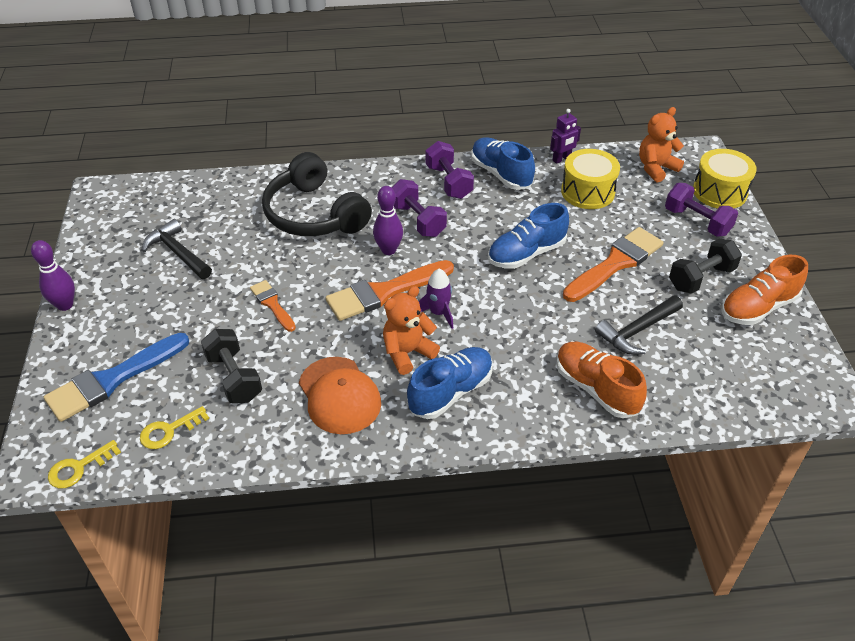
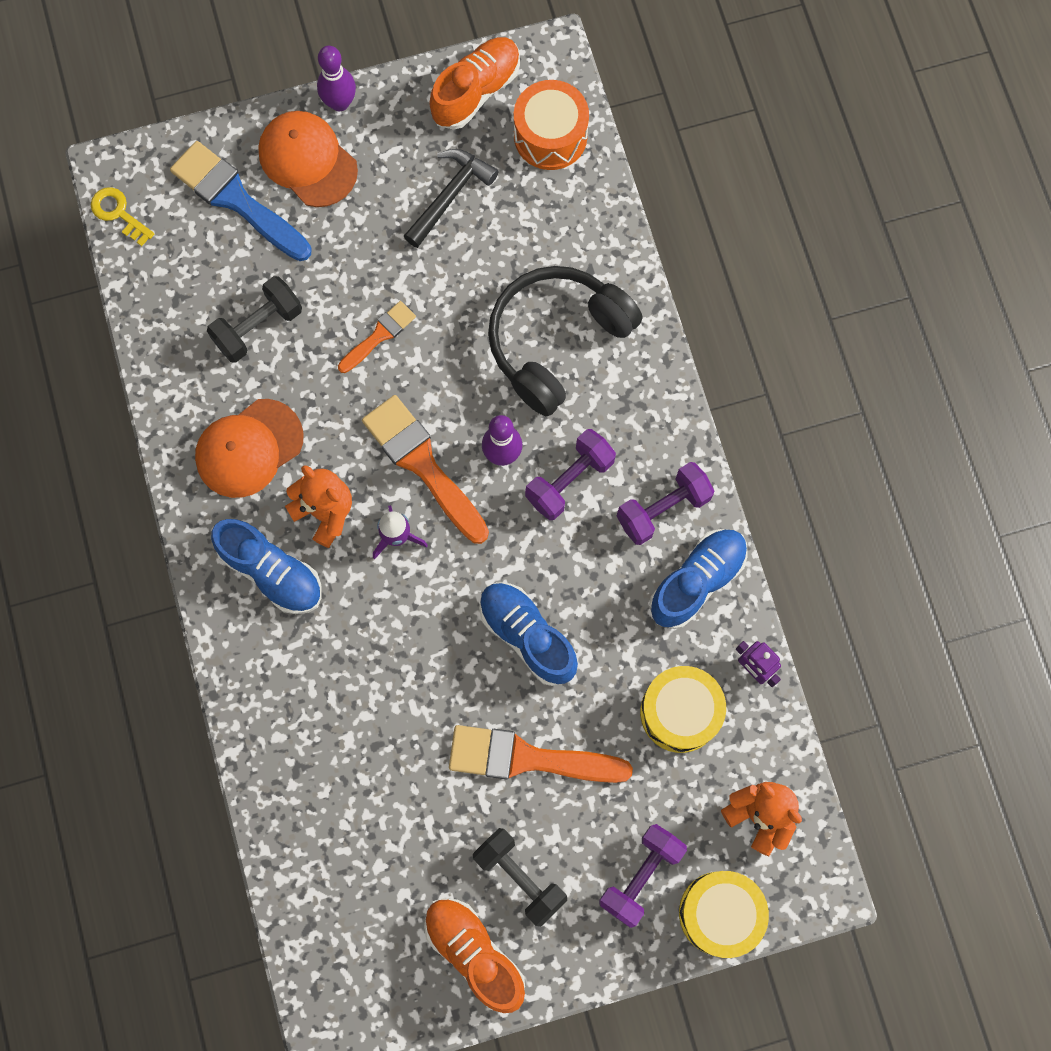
camera: 80 degrees right, 30 degrees up
yellow key [140,406,209,449] -> none
orange shoe [556,342,647,418] -> orange shoe moved to [429,37,520,130]
orange brush [563,227,663,302] -> orange brush turned 150 degrees clockwise [449,725,633,783]
black hammer [595,295,683,355] -> none
none -> orange cap [258,111,358,207]
none -> orange drum [514,80,589,170]

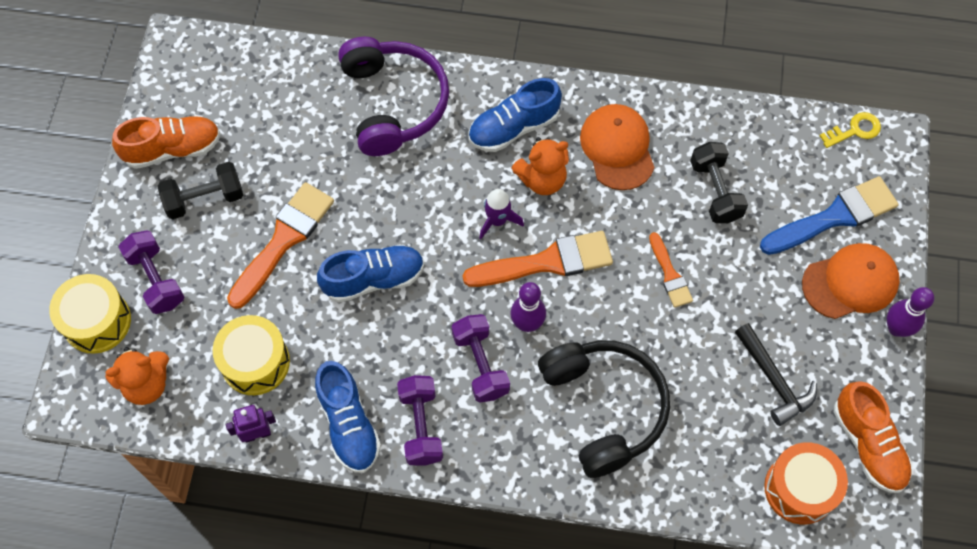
camera: 115 degrees right, 10 degrees down
none -> purple headphones [338,37,449,156]

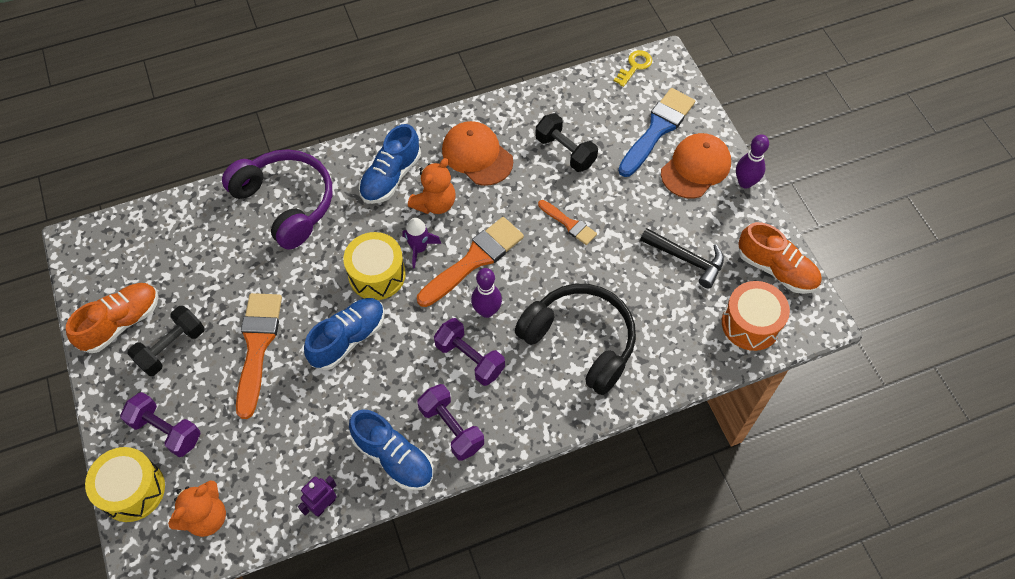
camera: 30 degrees left, 5 degrees down
yellow drum [213,315,290,395] -> yellow drum moved to [343,232,406,300]

